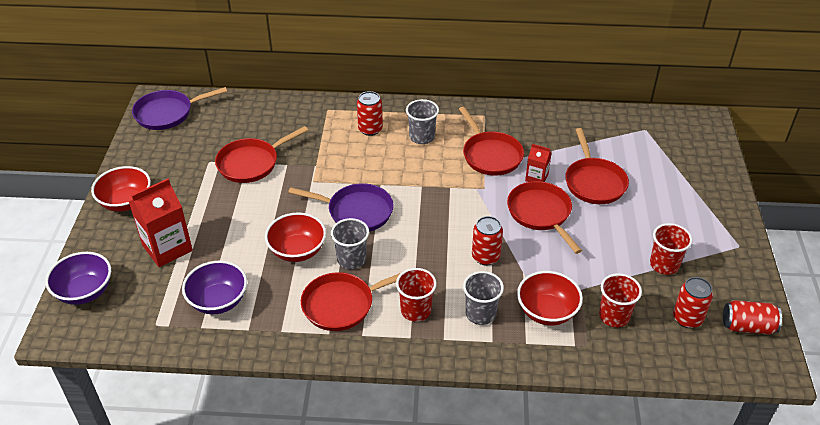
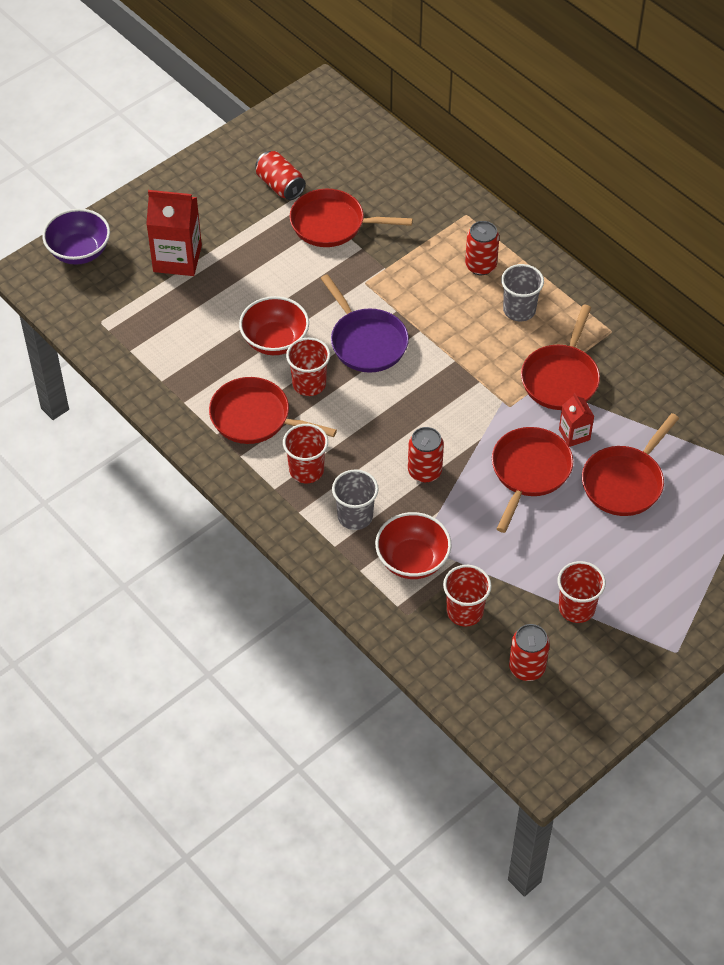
camera: 45 degrees right, 10 degrees up
red bowl [91,166,151,212] -> none
purple pan [132,87,227,130] -> none
purple bowl [182,261,247,314] -> none
grey cup [331,218,369,269] -> red cup [286,338,330,396]
red can [723,300,782,334] -> red can moved to [255,151,306,200]

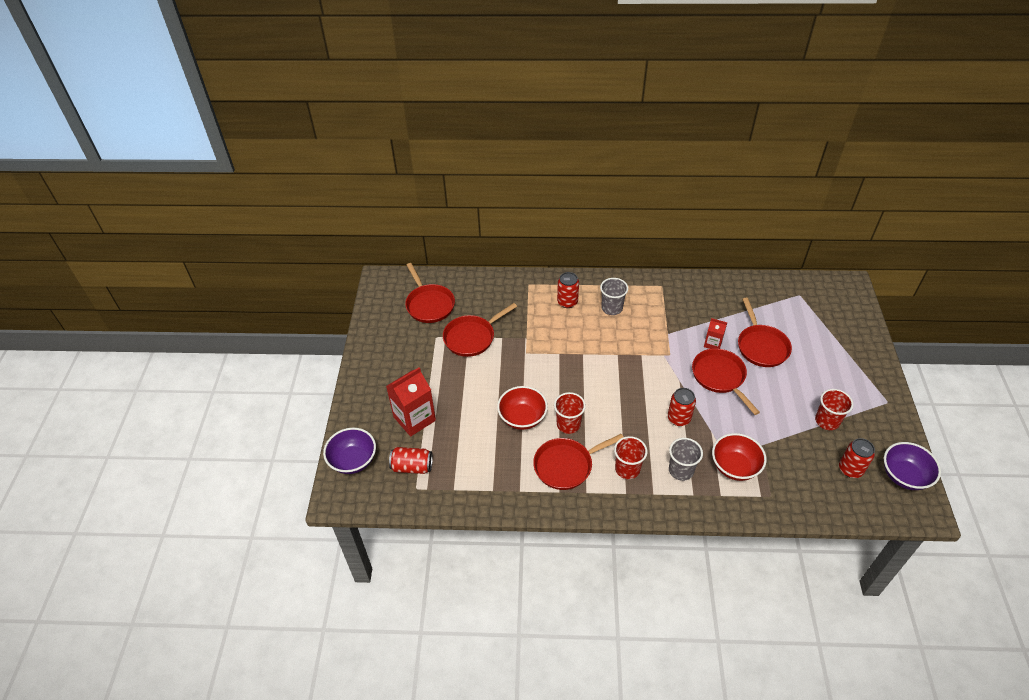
camera: 45 degrees left, 5 degrees down
red can [255,151,306,200] -> red can moved to [389,447,433,474]
purple pan [320,274,409,373] -> none
red cup [443,565,492,626] -> none
red pan [521,305,600,410] -> red pan moved to [405,263,455,323]
none -> purple bowl [884,442,941,490]

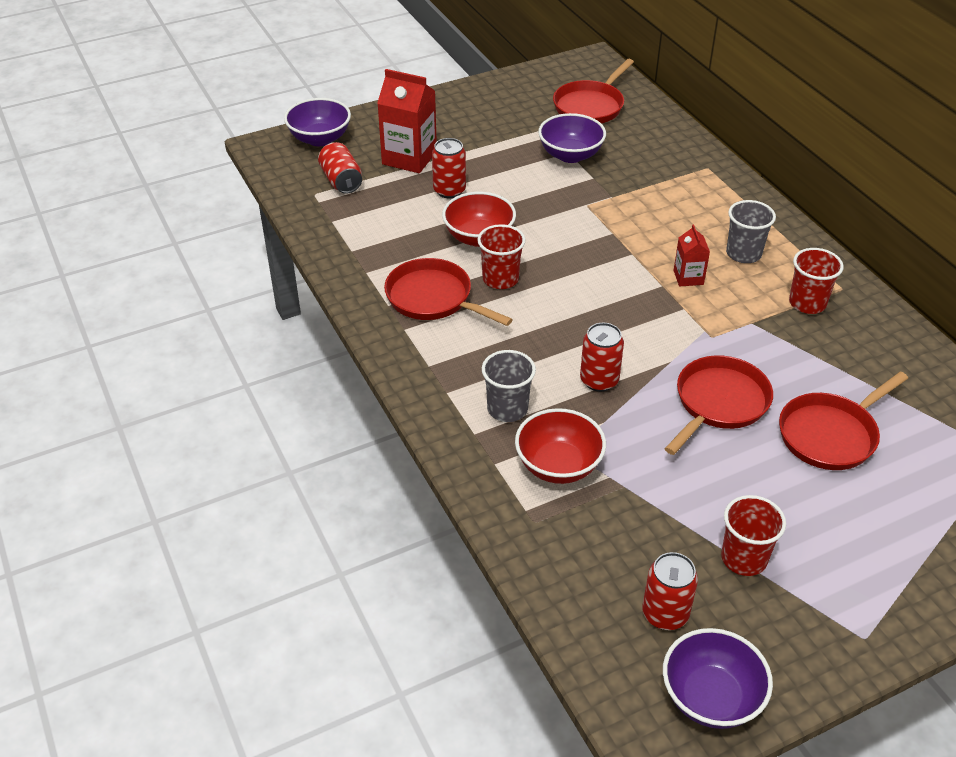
camera: 60 degrees right, 5 degrees down
red pan [443,303,517,357] -> purple bowl [538,113,606,163]
red can [557,272,579,308] -> red can moved to [432,138,466,198]
red cup [614,436,648,479] -> red cup moved to [789,248,844,314]
red carton [704,318,727,349] -> red carton moved to [674,224,710,286]

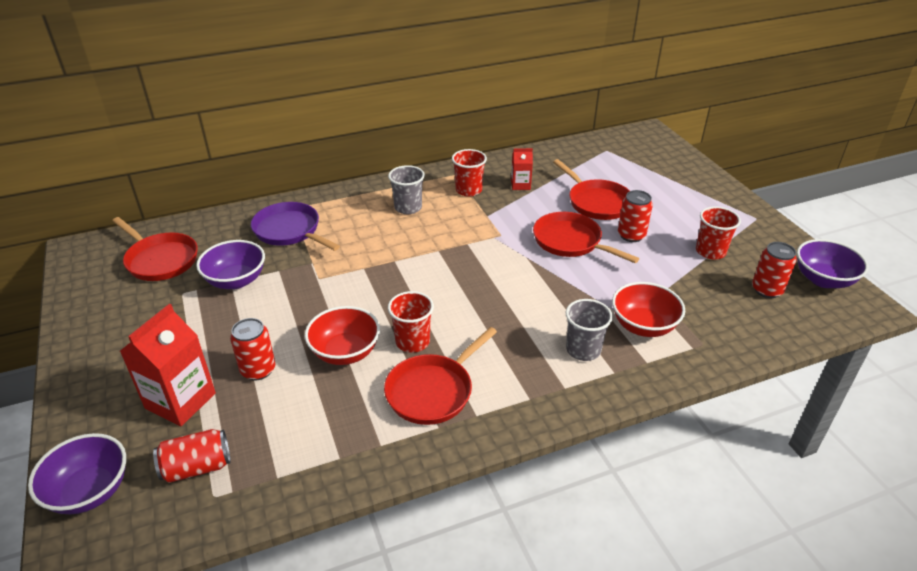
camera: 85 degrees left, 5 degrees down
red can [580,323,624,392] -> red can moved to [618,190,653,242]
red carton [674,224,710,286] -> red carton moved to [511,148,533,190]
none -> purple pan [251,202,340,251]

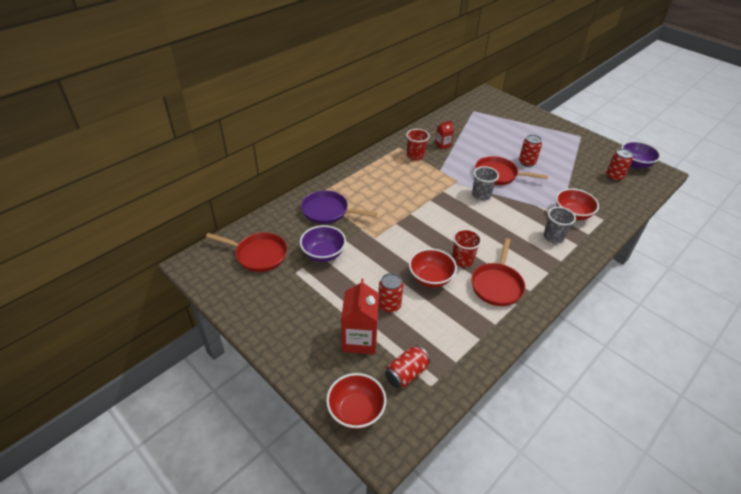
camera: 25 degrees left, 5 degrees up
purple bowl [28,433,126,514] -> red bowl [326,373,386,429]
grey cup [388,165,425,214] -> grey cup moved to [472,166,499,200]
red pan [553,159,630,220] -> none
red cup [696,206,741,259] -> none

